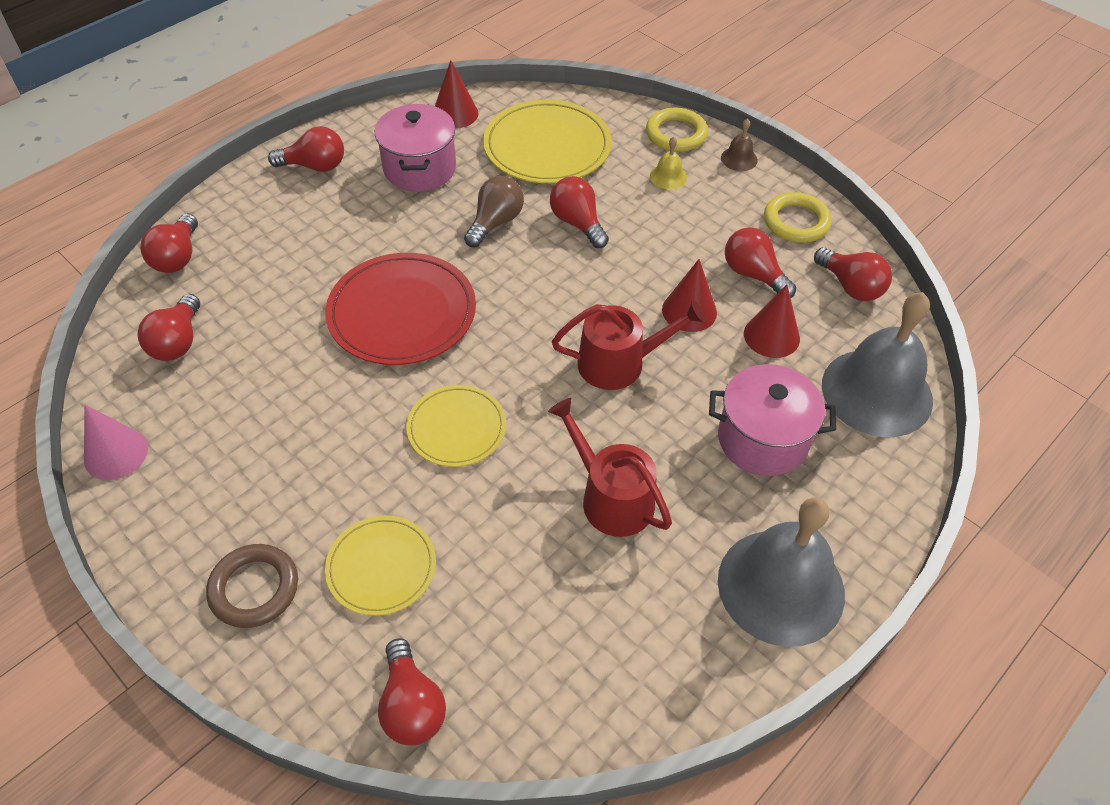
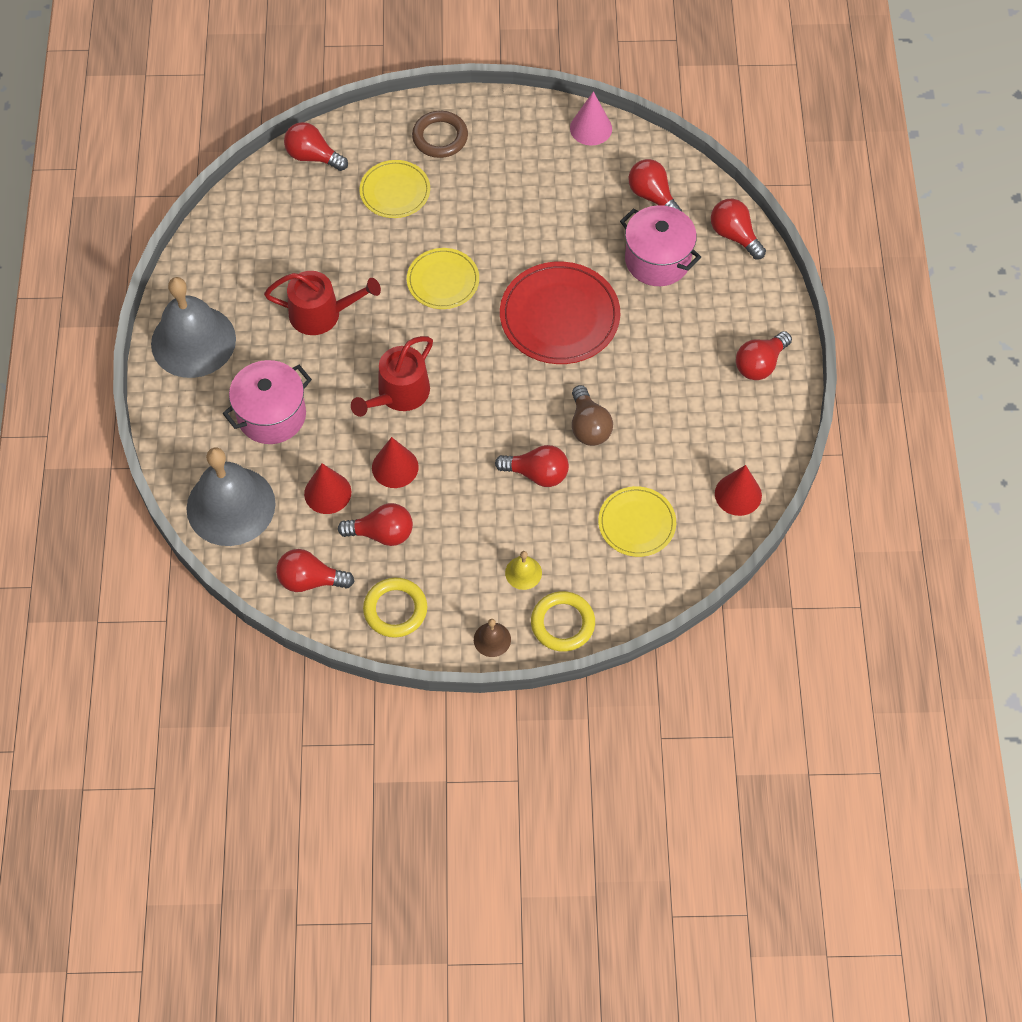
camera: 135 degrees right, 10 degrees up
pink pot [375,104,456,192] -> pink pot moved to [620,205,701,286]
yellow plate [483,100,612,183] -> yellow plate [598,486,676,557], size x0.61

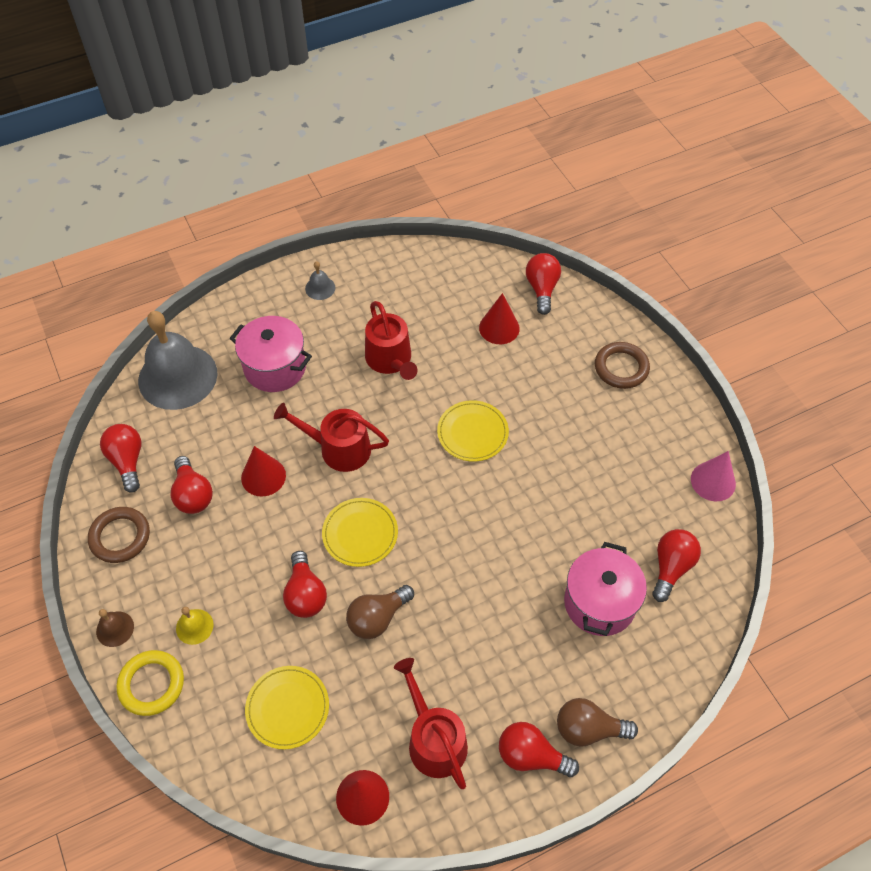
camera: 65 degrees right, 5 degrees down
grey bell [151,277,236,378] -> grey bell [305,261,336,300], size x0.41
red cone [304,463,351,514] -> red cone moved to [479,293,520,344]
yellow plate [359,160,430,218] -> yellow plate moved to [322,498,398,567]
yellow ring [363,578,427,638] -> brown ring [88,507,150,563]
red plate [500,262,620,364] -> none
red light bulb [711,199,766,259] -> none
none -> red watering can [394,658,468,789]
none -> brown light bulb [557,698,638,747]

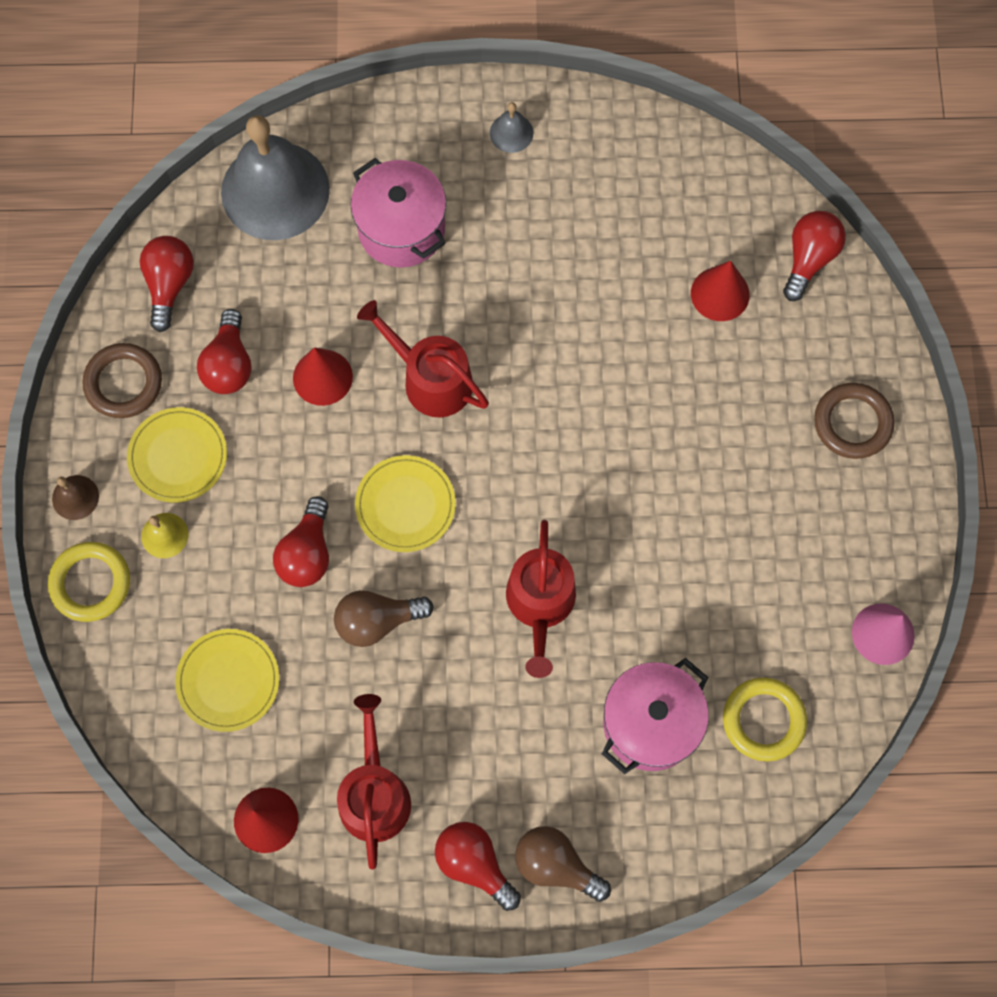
camera: 25 degrees right, 15 degrees up
red watering can [365,301,418,380] -> red watering can moved to [506,520,576,678]
yellow plate [437,400,509,462] -> yellow plate moved to [127,407,227,503]
red light bulb [652,529,701,602] -> yellow ring [723,678,807,762]

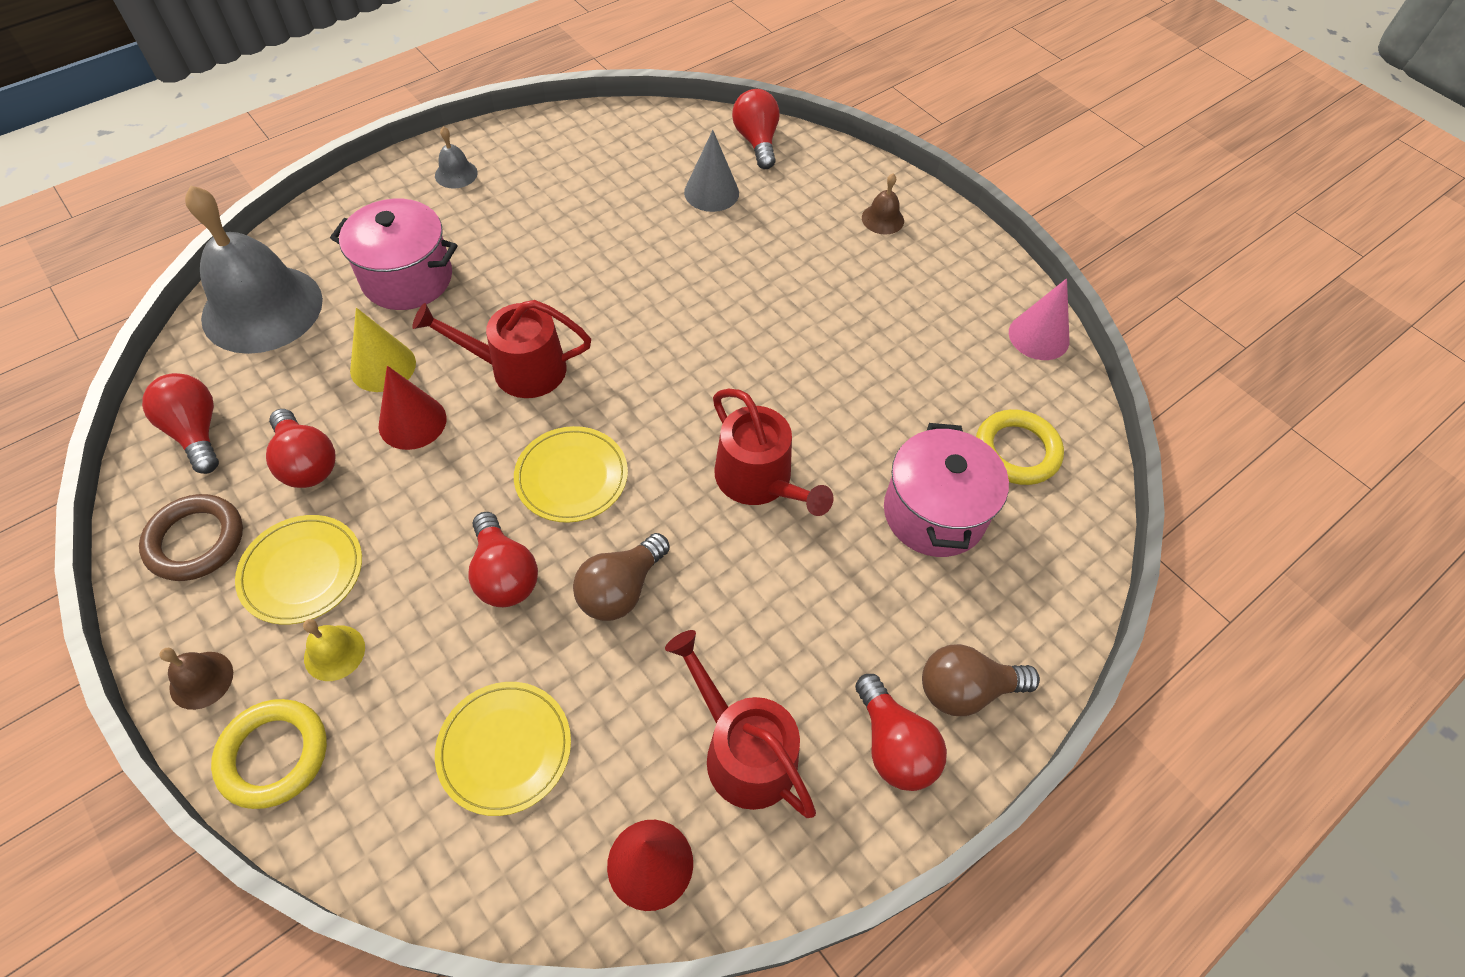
camera: 40 degrees left, 15 degrees down
red light bulb [435,822,521,911] -> red light bulb turned 120 degrees counterclockwise [855,674,947,791]
red cone [691,261,750,321] -> grey cone [684,130,739,212]
brown ring [814,383,894,459] -> brown bell [862,174,904,235]
none -> yellow cone [350,308,416,392]

